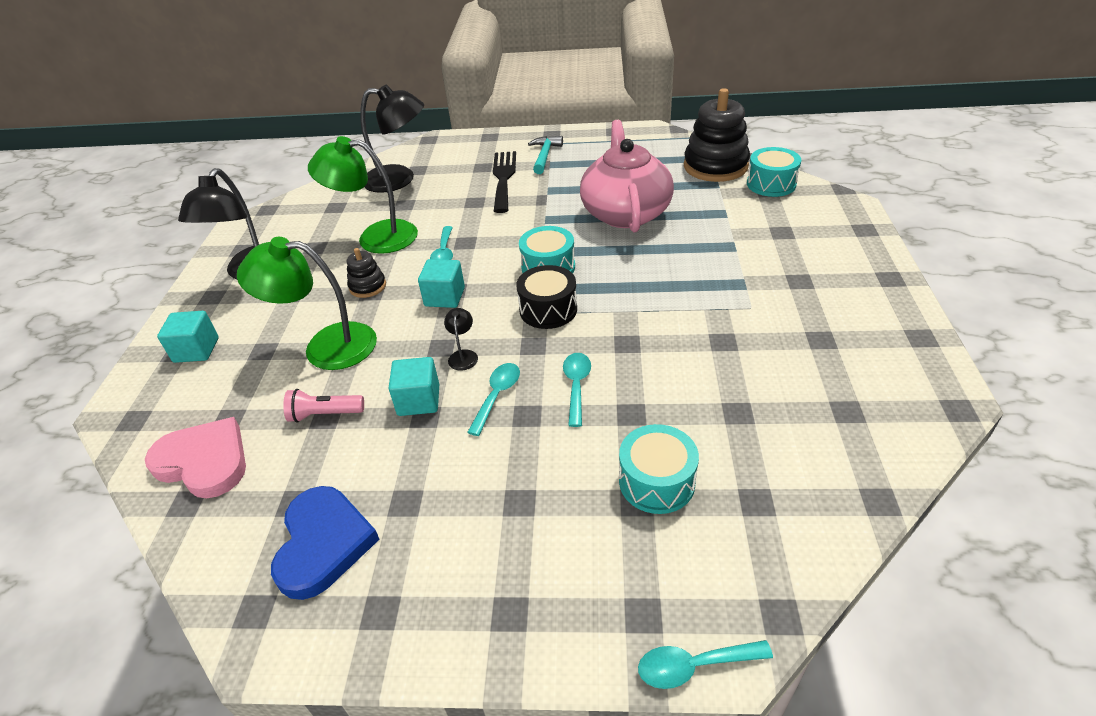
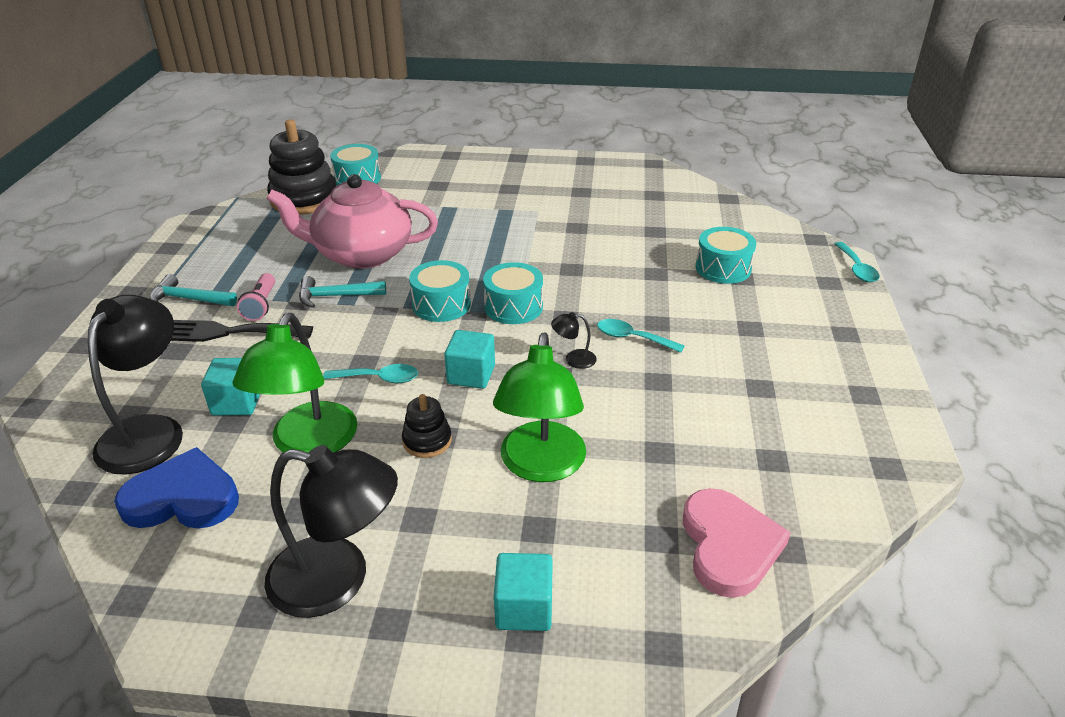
camera: 90 degrees left, 5 degrees down
pink heart [145,417,246,498] -> pink heart turned 150 degrees clockwise [683,488,791,598]
blue heart [271,486,380,600] -> blue heart moved to [114,447,239,529]
pink flashlight [283,389,364,423] -> pink flashlight moved to [237,273,275,321]
turquoise cube [388,357,439,416] -> turquoise cube moved to [201,358,260,416]
black drum [516,265,577,329] -> turquoise drum [483,262,543,324]
turquoise spoon [563,353,591,427] -> none
none -> turquoise hammer [299,276,386,308]

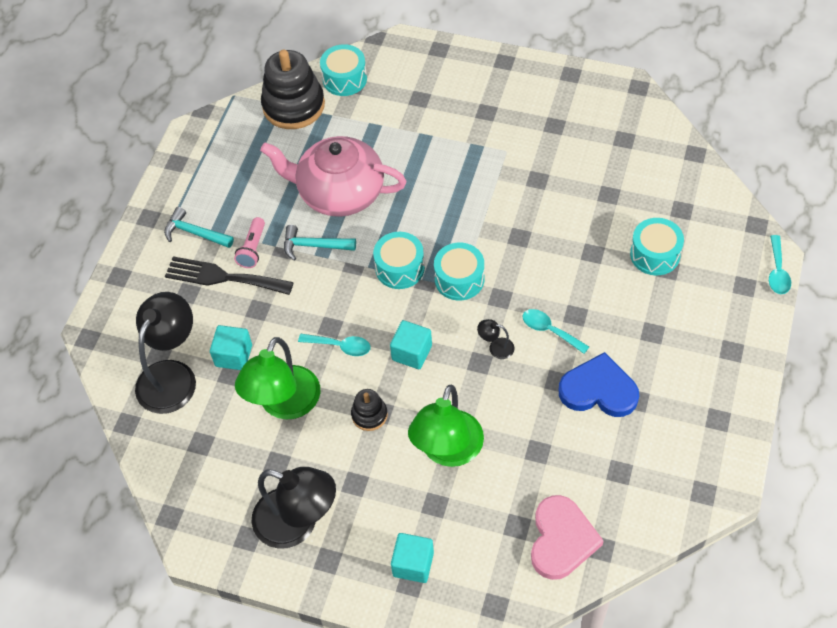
camera: 15 degrees right, 20 degrees up
blue heart [114,447,239,529] -> blue heart moved to [559,352,639,417]

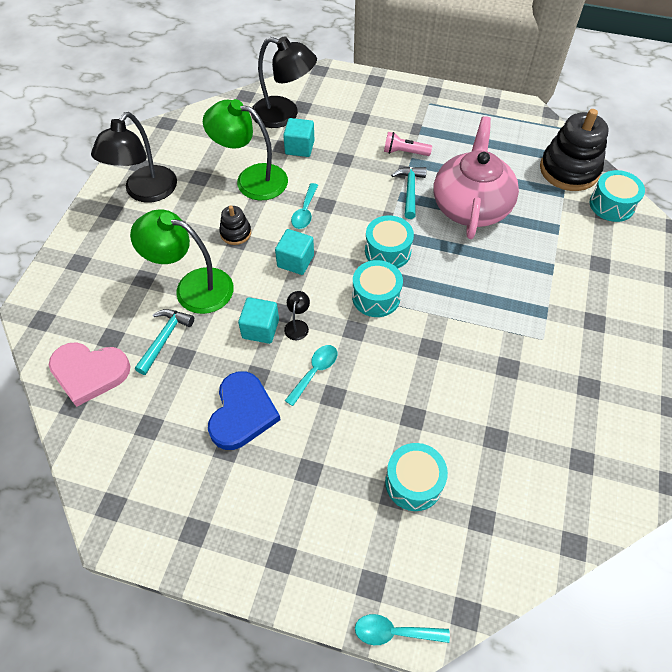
camera: 85 degrees right, 0 degrees up
turquoise hammer [164,207,234,248] -> turquoise hammer moved to [135,309,194,375]
black fork [165,256,294,295] -> none
turquoise cube [391,533,434,583] -> turquoise cube moved to [238,297,279,344]

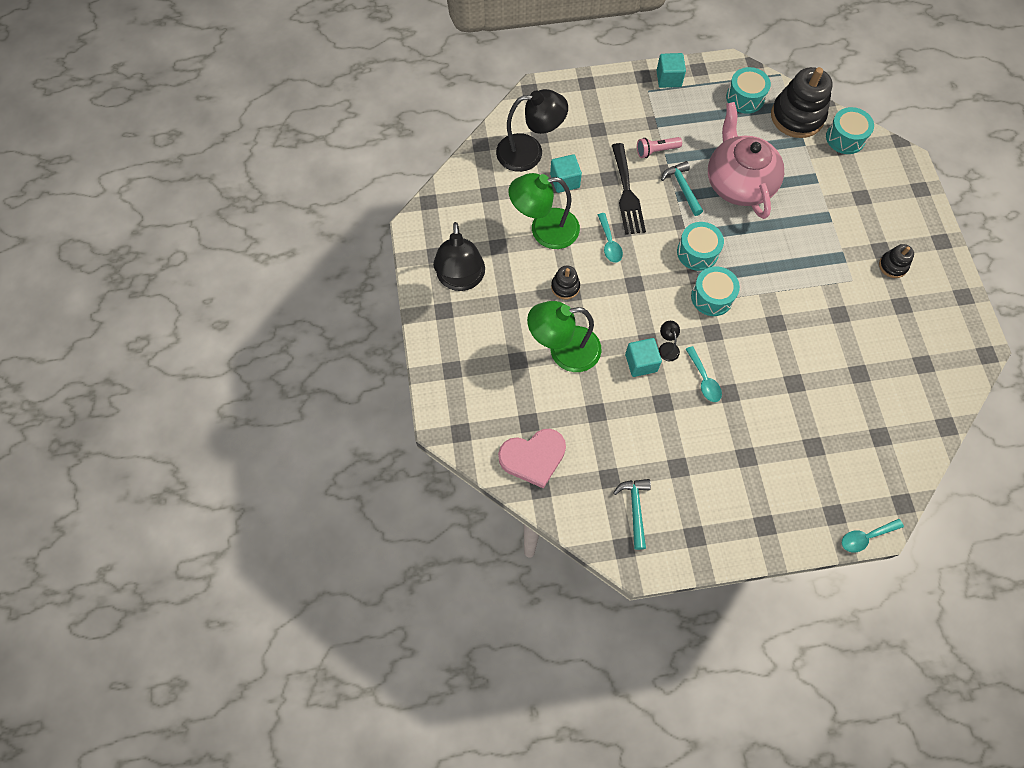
camera: 25 degrees left, 10 degrees up
turquoise hammer [135,309,194,375] -> turquoise hammer moved to [613,479,651,550]
blue heart [208,371,280,450] -> none
turquoise cube [275,229,314,275] -> turquoise cube moved to [656,53,686,88]
turquoise spoon [285,345,337,406] -> turquoise spoon turned 150 degrees clockwise [686,346,722,402]
turquoise drum [385,443,448,511] -> turquoise drum moved to [726,67,771,114]
none -> black fork [612,143,646,235]
none -> black stacking toy [879,244,914,278]

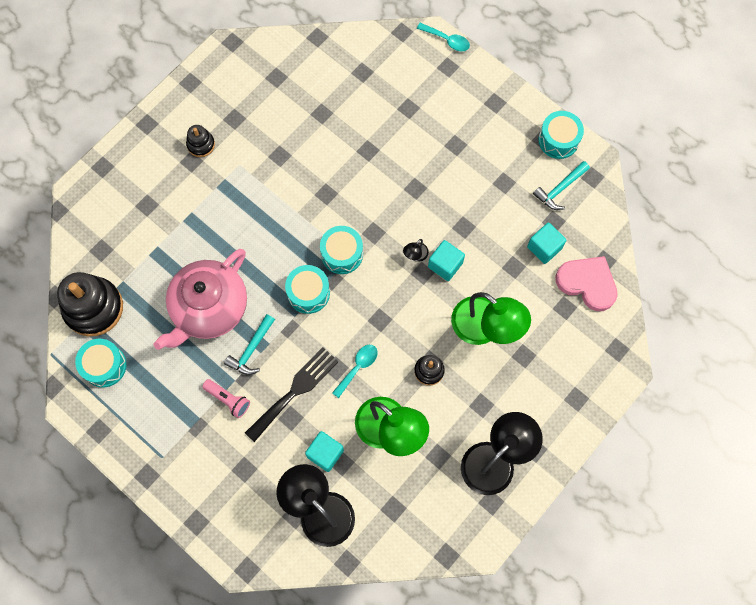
camera: 130 degrees left, 5 degrees up
turquoise cube [656,53,686,88] -> turquoise cube moved to [527,223,567,264]
turquoise spoon [686,346,722,402] -> none
turquoise drum [826,107,874,154] -> turquoise drum moved to [538,111,584,159]

